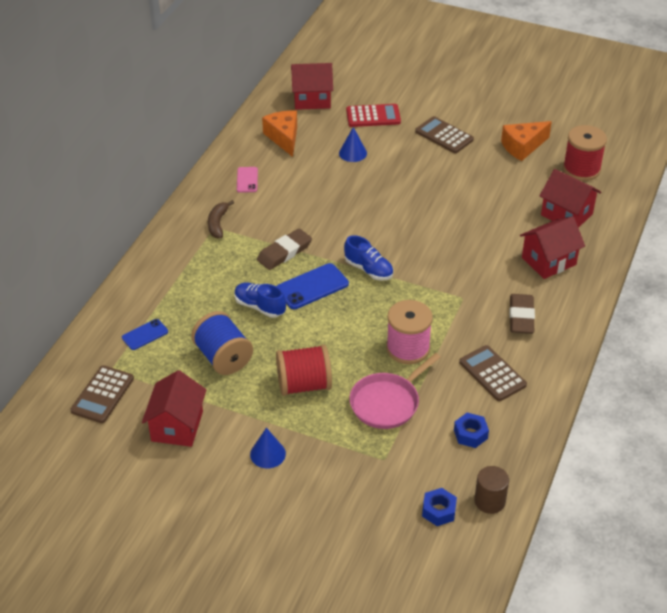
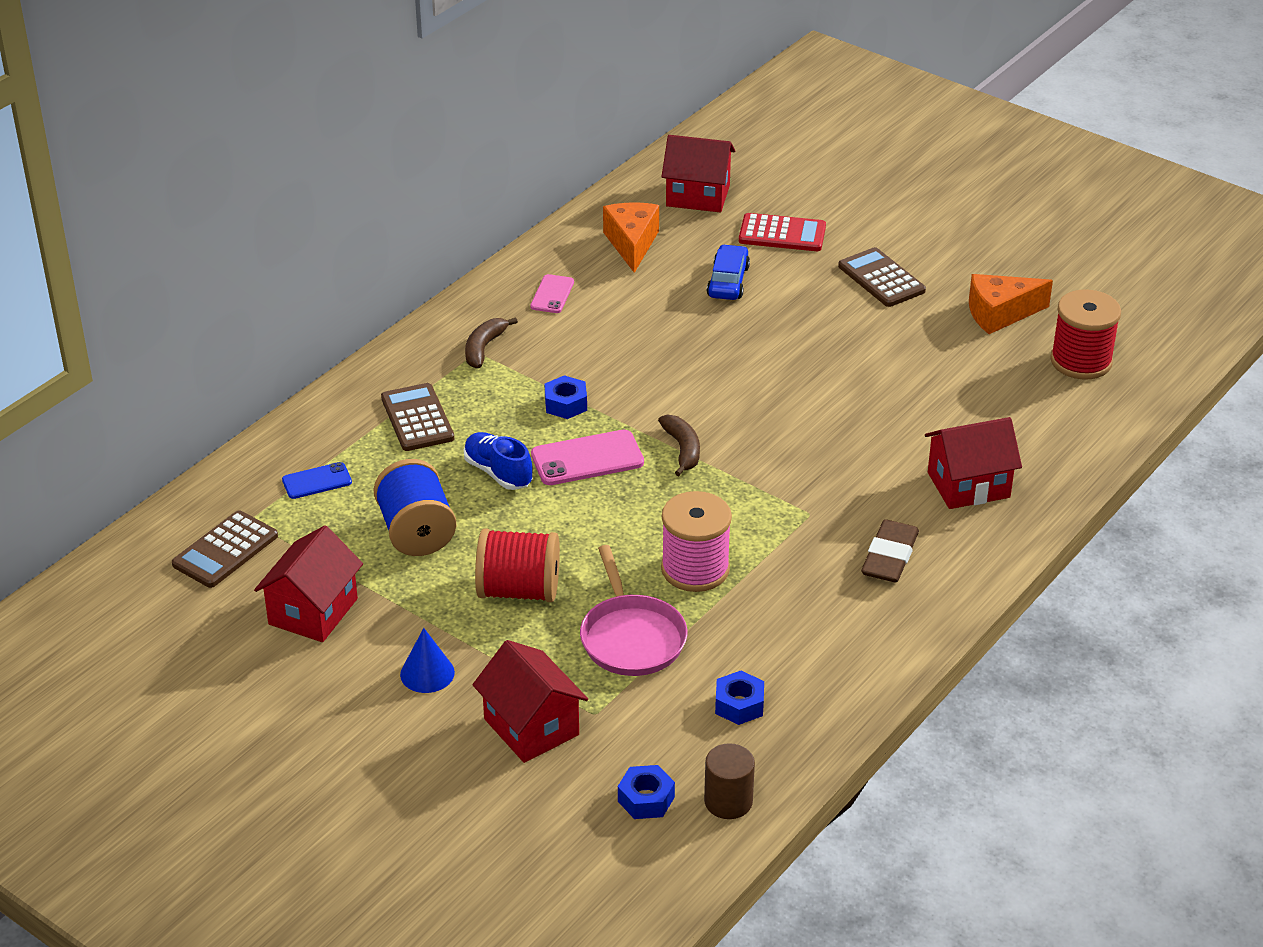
camera: 15 degrees right, 5 degrees down
brown eraser [257,228,312,270] -> blue nut [544,375,587,419]
blue phone [277,263,349,309] -> pink phone [531,430,644,485]
blue cone [339,127,367,162] -> blue car [707,244,750,300]
blue shoe [344,235,393,281] -> brown banana [658,415,700,476]
pink pan [350,353,440,429] -> pink pan turned 75 degrees counterclockwise [580,545,687,676]
brown calculator [459,345,527,401] -> brown calculator moved to [381,383,454,451]
red house [540,169,601,228] -> red house moved to [472,640,588,763]

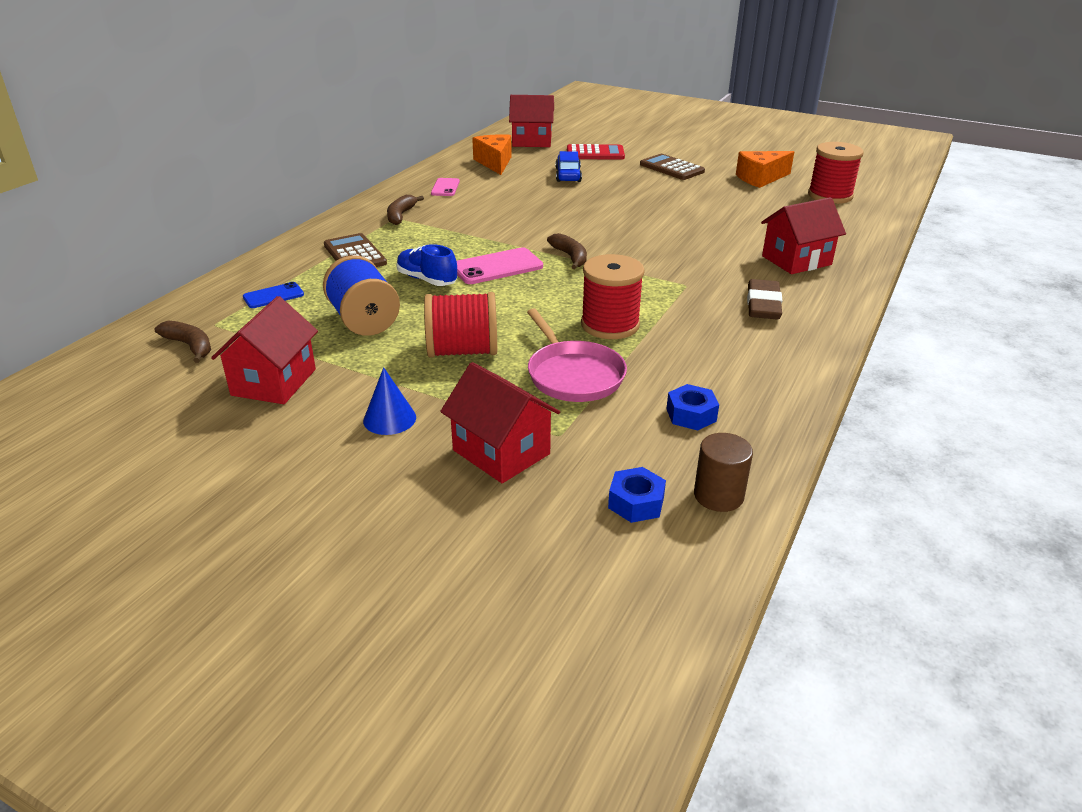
camera: 10 degrees left, 5 degrees down
brown calculator [172,510,278,588] -> brown banana [155,321,211,363]
blue nut [544,375,587,419] -> none
pink spool [661,491,732,592] -> red spool [581,254,645,339]

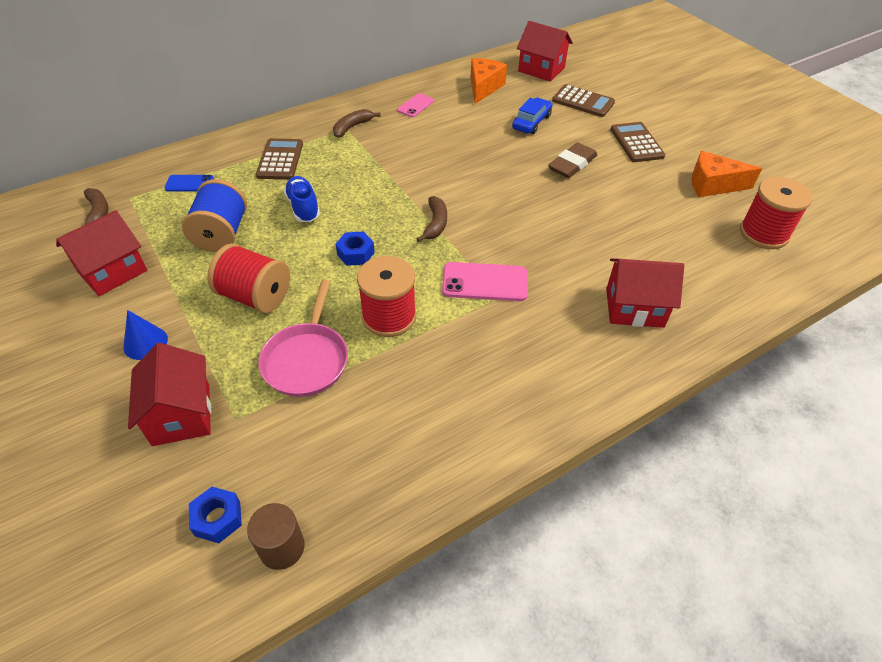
camera: 30 degrees right, 15 degrees up
pink phone [457,247,543,284] -> pink phone moved to [442,262,528,301]
red calculator [567,144,625,160] -> brown calculator [552,84,615,117]
blue nut [666,384,719,431] -> blue nut moved to [336,231,375,266]
brown eraser [747,279,782,319] -> brown eraser moved to [548,142,597,178]

